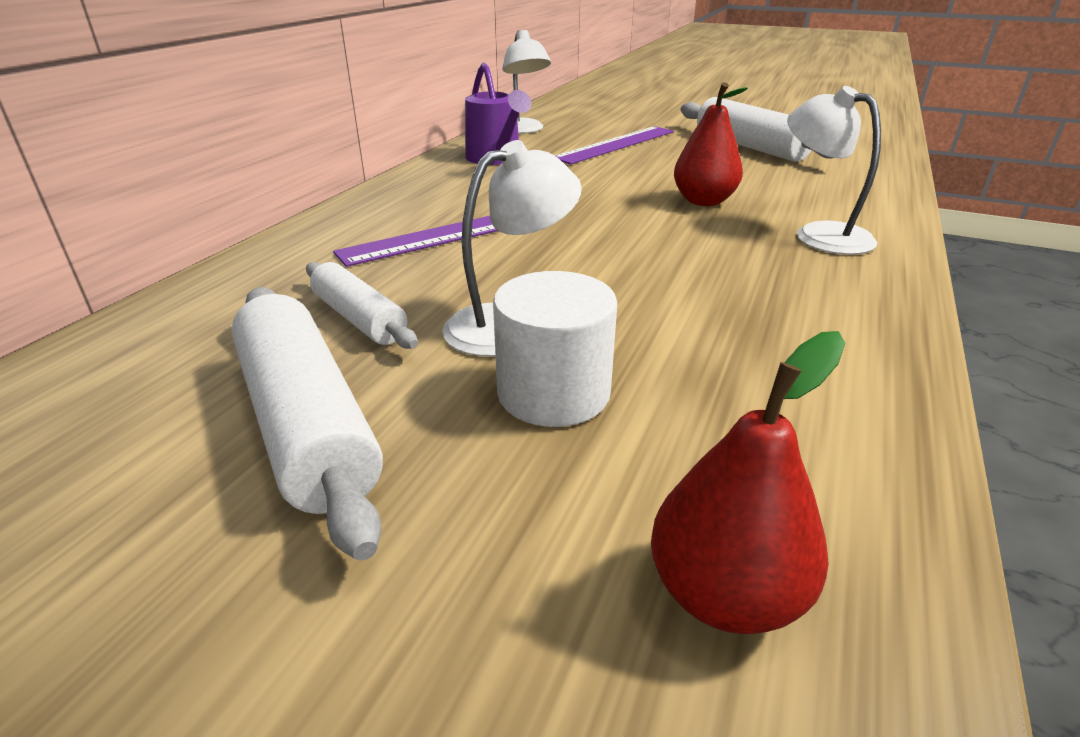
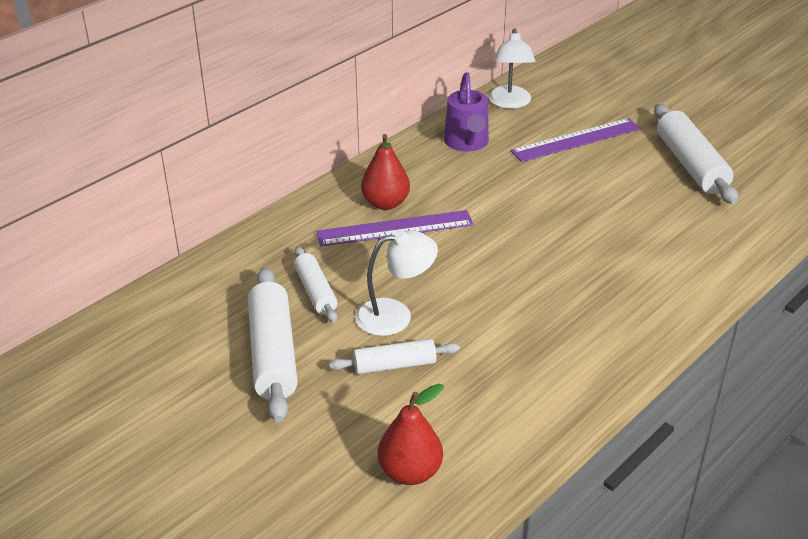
camera: 20 degrees right, 5 degrees up
white cylinder [493,271,617,427] -> white rolling pin [329,339,460,374]
red pear [674,82,748,206] -> red pear moved to [361,134,410,210]
white lamp [787,86,881,255] -> none

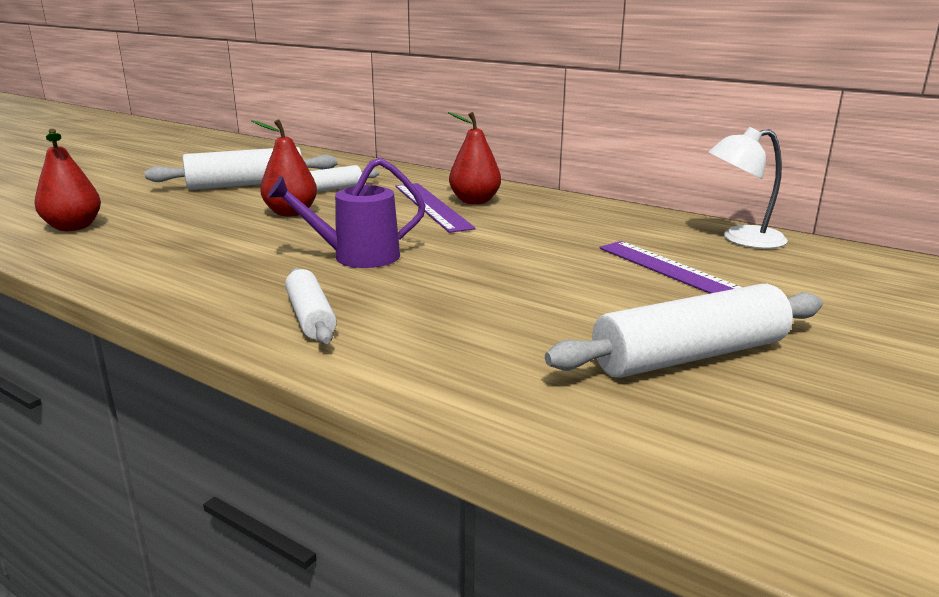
camera: 80 degrees right, 15 degrees down
white rolling pin [329,339,460,374] -> white rolling pin moved to [285,268,337,344]
white lamp [355,229,438,336] -> red pear [251,119,317,216]
purple watering can [444,72,489,152] -> purple watering can moved to [267,158,426,268]

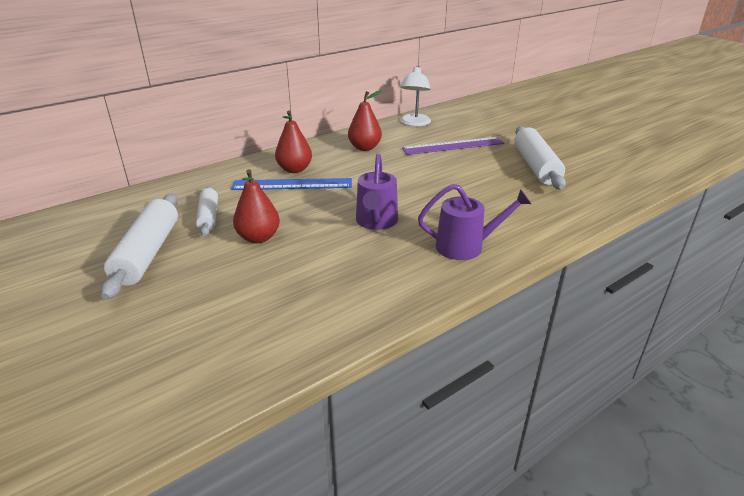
camera: 70 degrees left, 10 degrees up
red pear [35,129,101,231] -> red pear moved to [348,90,383,151]
white rolling pin [285,268,337,344] -> purple watering can [418,184,531,260]
purple ruler [395,183,476,233] -> blue ruler [231,178,352,190]

